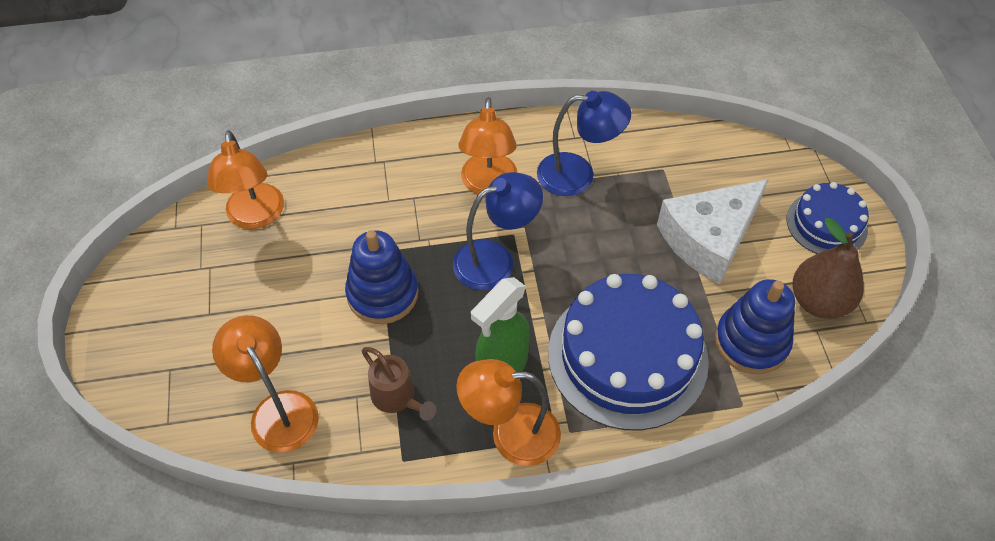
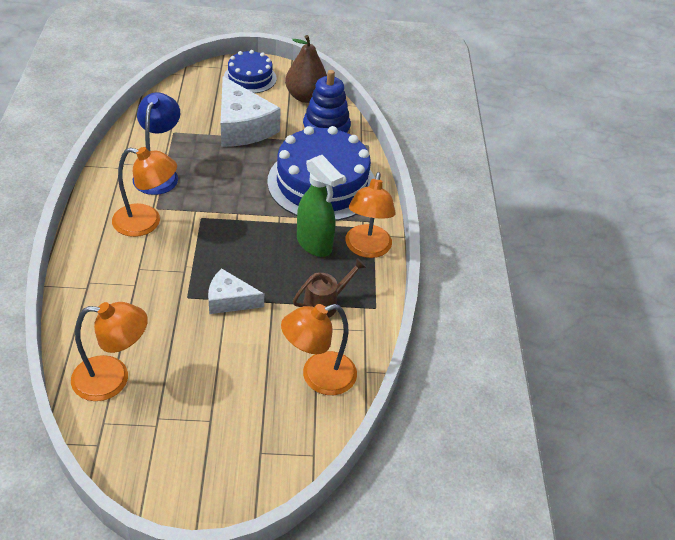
camera: 85 degrees left, 10 degrees down
blue stacking toy [345,230,419,324] -> white cheese [208,268,264,314]
blue lamp [453,172,543,290] -> none

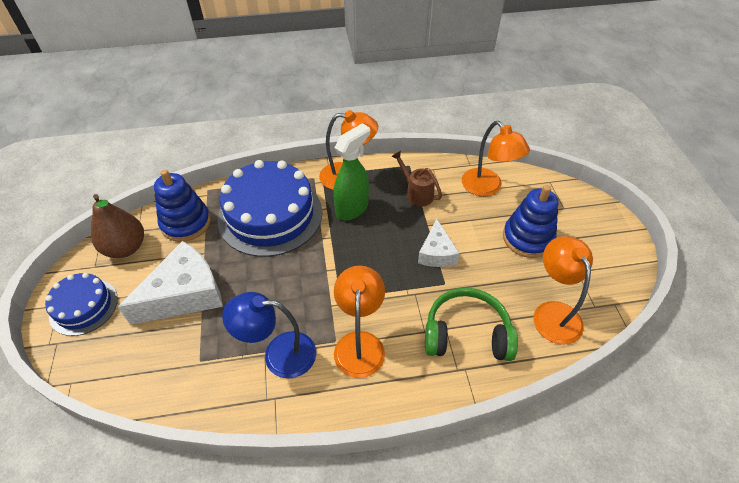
camera: 95 degrees left, 5 degrees up
none -> green headphones [425,288,518,361]
none -> blue stacking toy [503,185,558,258]

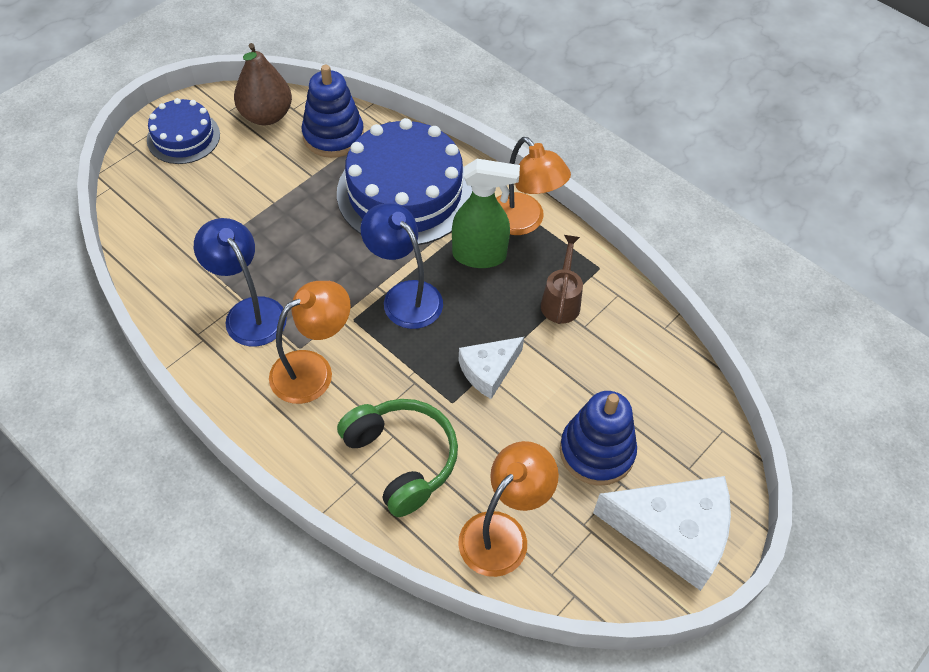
camera: 50 degrees right, 5 degrees up
white cheese [118,241,223,325] -> white cheese moved to [593,476,731,591]
orange lamp [462,121,530,196] -> none
none -> blue lamp [361,203,443,329]

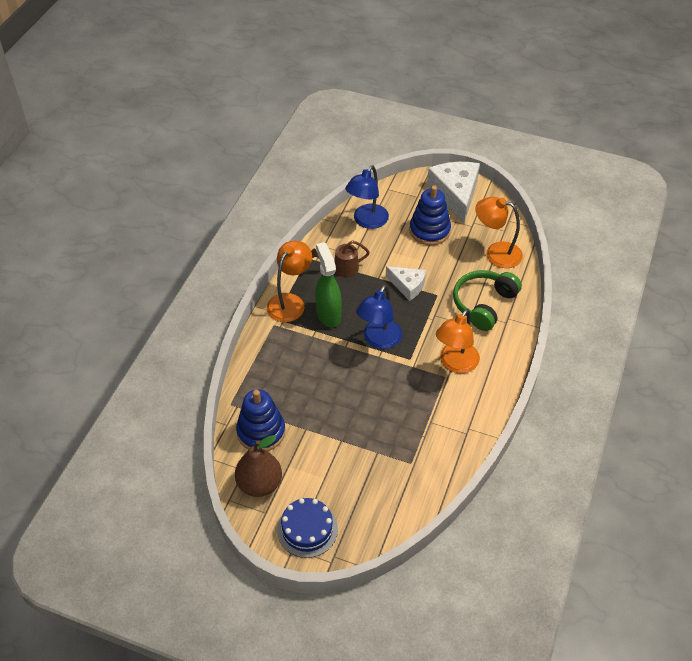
camera: 110 degrees left, 5 degrees down
blue lamp [194,218,287,347] -> blue lamp moved to [345,165,389,229]
orange lamp [269,281,351,404] -> orange lamp turned 90 degrees counterclockwise [436,309,480,373]
blue cake [337,118,472,245] -> none

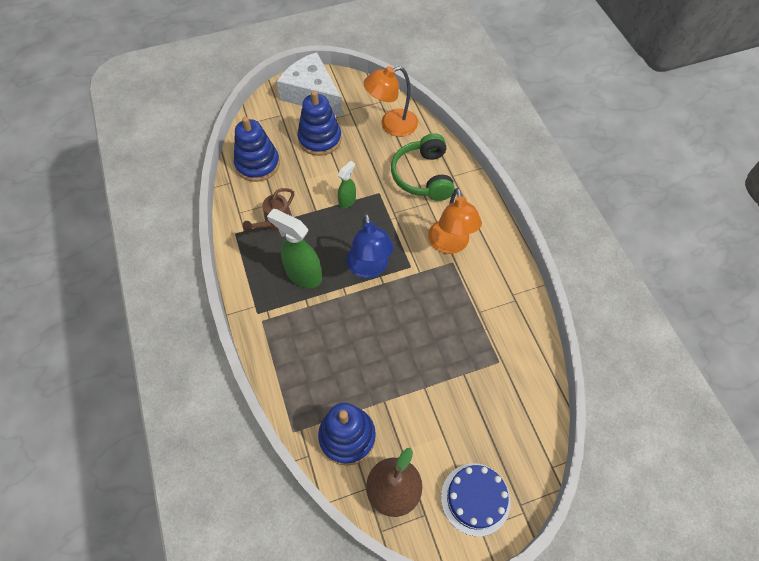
camera: 40 degrees left, 10 degrees up
orange lamp [267,241,312,322] -> none
blue lamp [345,165,389,229] -> blue stacking toy [234,117,280,182]
white cheese [386,266,426,301] -> green spray bottle [338,161,356,208]

